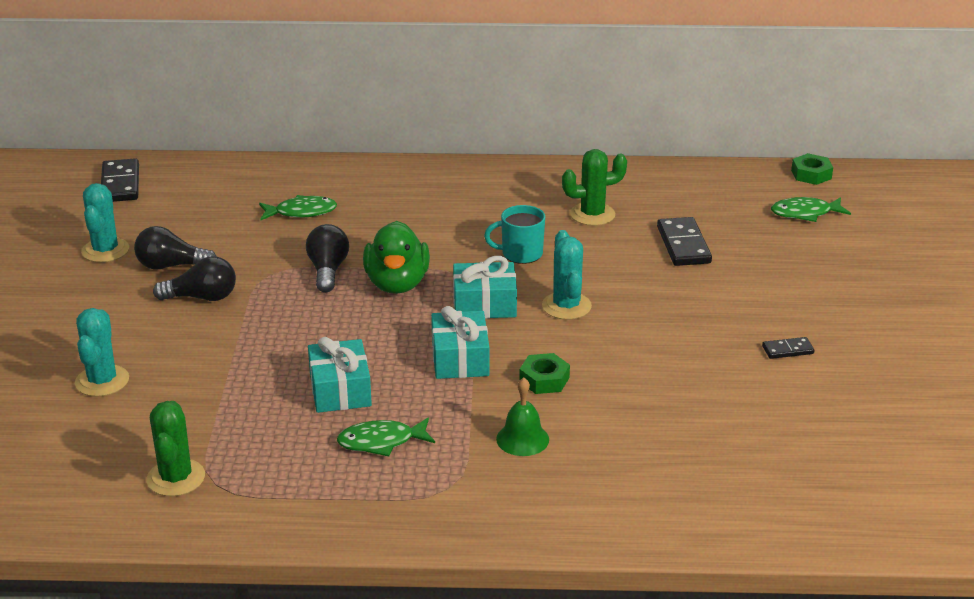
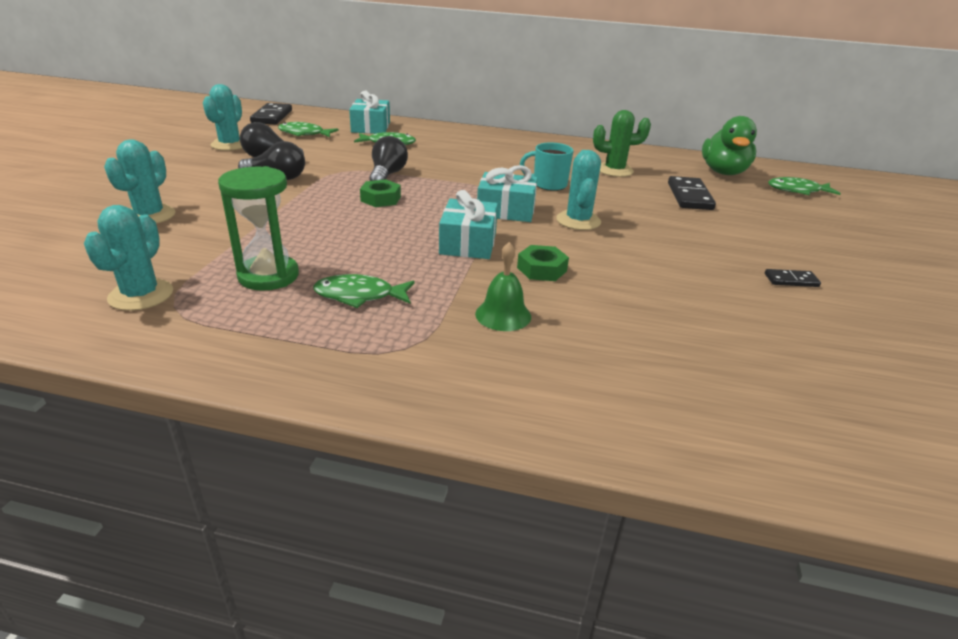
camera: 10 degrees right, 0 degrees up
green cactus [147,401,205,496] -> turquoise cactus [84,205,173,311]
turquoise gift [308,337,372,413] -> turquoise gift moved to [349,91,390,134]
green duck [363,221,430,294] -> green duck moved to [702,116,757,175]
green nut [791,153,833,185] -> green nut moved to [360,179,401,207]
none -> green hourglass [218,166,299,291]
none -> green fish [278,122,339,137]

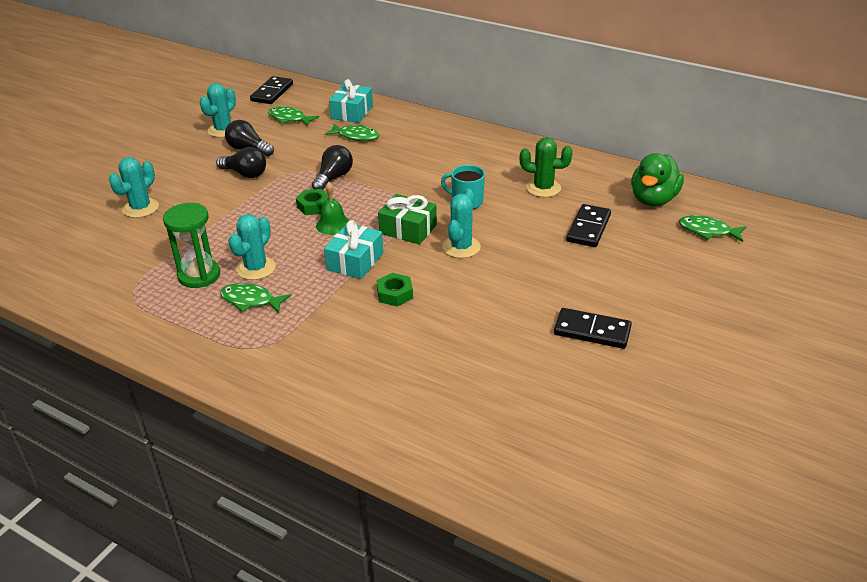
camera: 20 degrees right, 5 degrees up
turquoise cactus [84,205,173,311] -> turquoise cactus moved to [228,214,276,280]
green bell [475,242,531,331] -> green bell moved to [316,182,350,235]
turquoise gift [477,165,538,222] -> green gift [378,194,437,244]
black domino [765,269,821,287] -> black domino [554,308,632,349], size x1.82

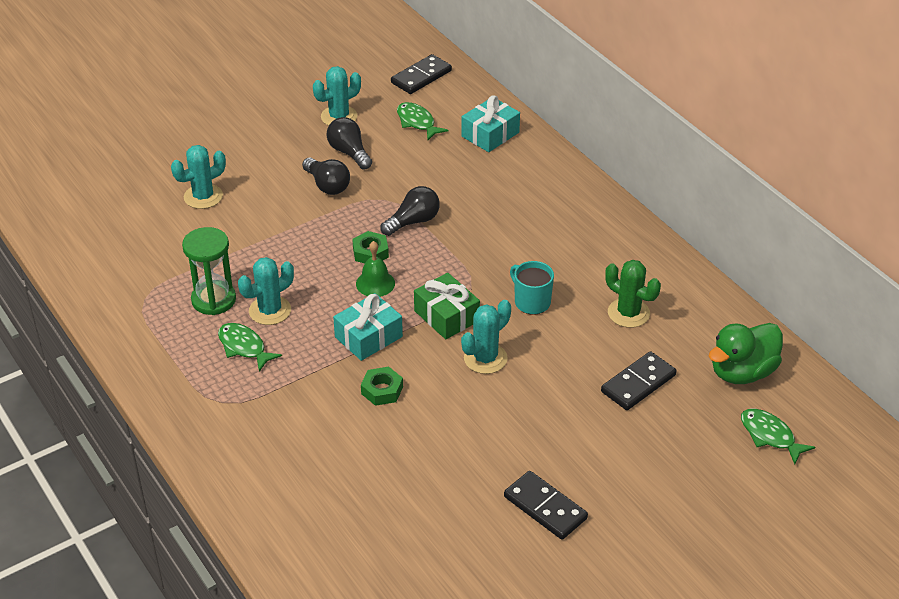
camera: 25 degrees right, 5 degrees up
green fish [325,124,380,141] -> none

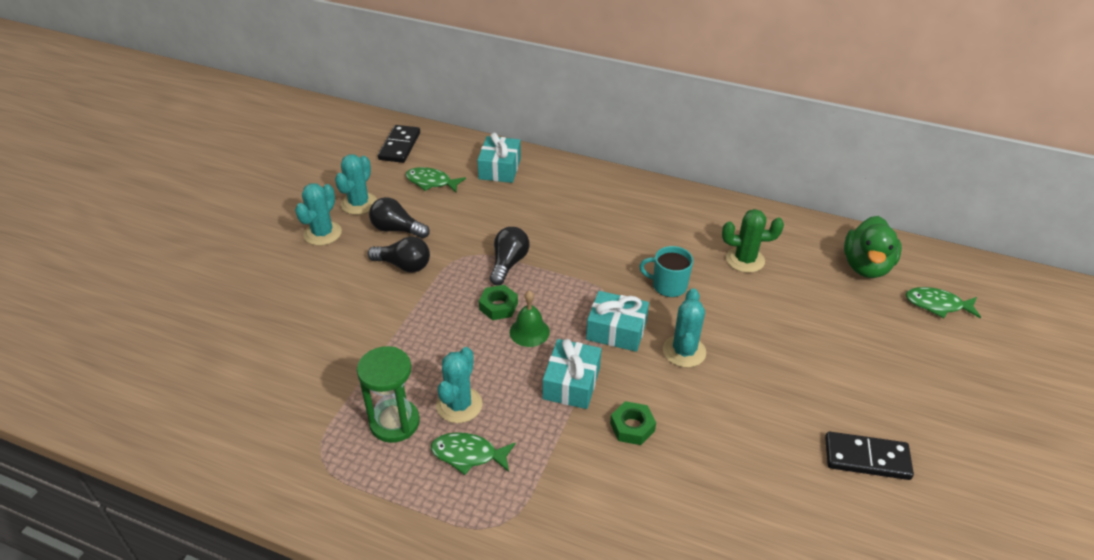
camera: 35 degrees left, 0 degrees up
turquoise cactus [171,145,226,209] -> turquoise cactus moved to [295,183,342,246]
green gift [414,273,480,339] -> turquoise gift [586,291,649,352]
black domino [601,351,676,410] -> none

